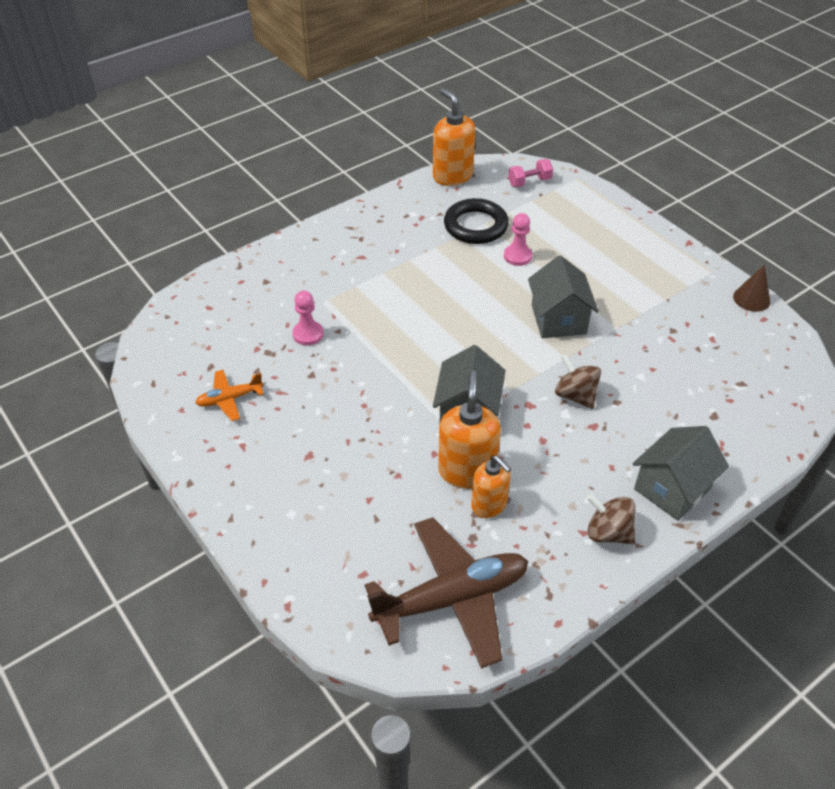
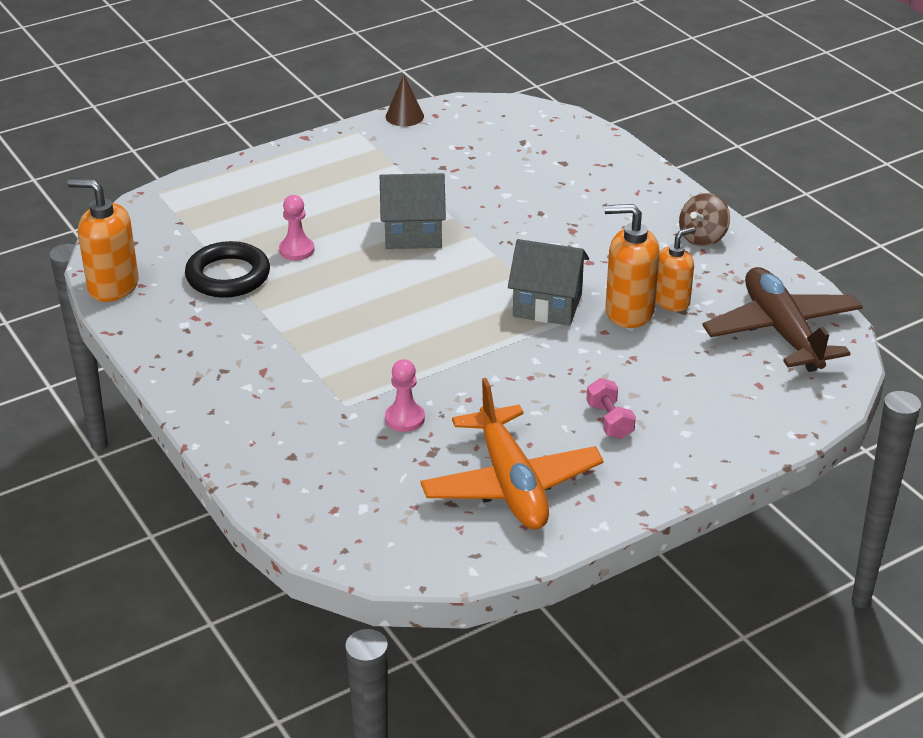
camera: 85 degrees left, 10 degrees down
orange plane [195,370,264,421] -> orange plane [420,378,604,530], size x2.07
orange soap dispenser [433,88,476,186] -> orange soap dispenser turned 45 degrees clockwise [67,179,139,302]
pink dumbbell [508,159,553,187] -> pink dumbbell moved to [586,378,636,439]
brown spinning top [555,354,601,409] -> none
grey house [633,426,729,521] -> none

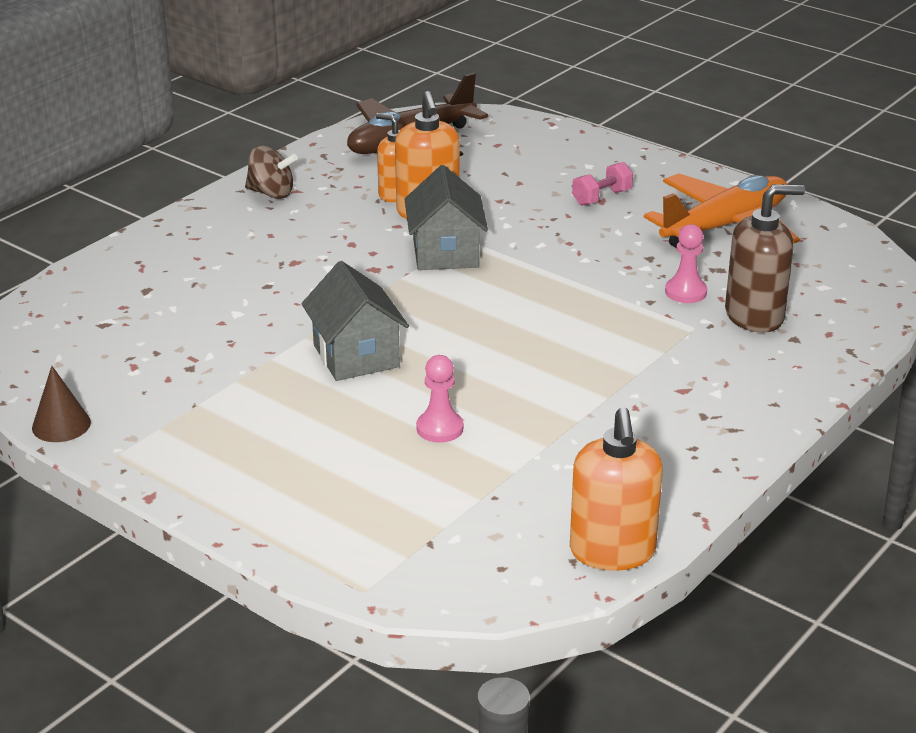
camera: 110 degrees left, 5 degrees down
black ring [185,241,270,298] -> none
none -> brown soap dispenser [725,184,805,333]

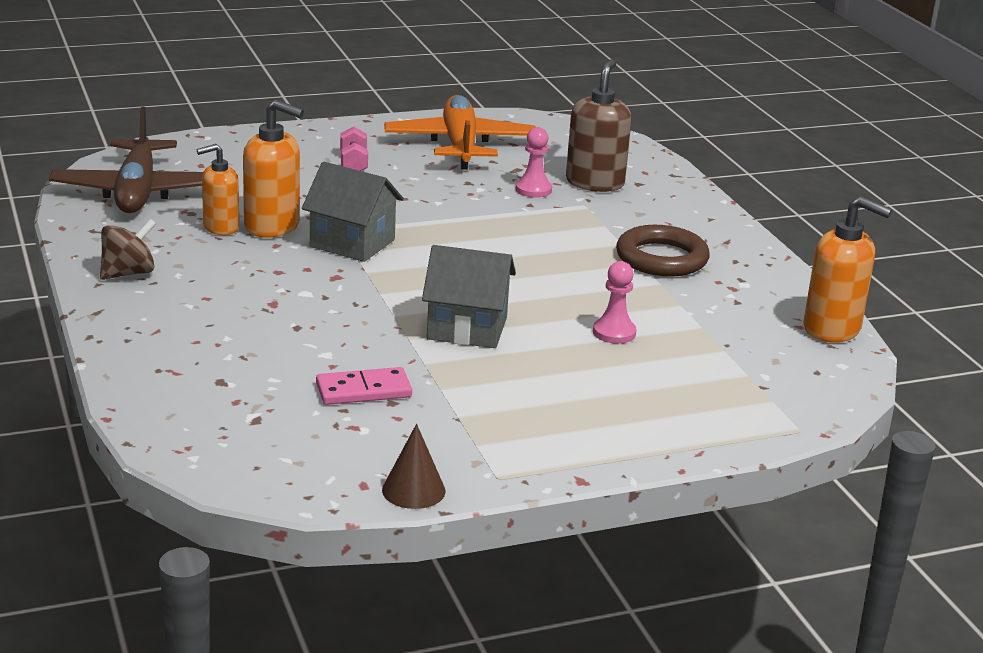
camera: 60 degrees left, 5 degrees down
none -> pink domino [316,367,412,405]
none -> brown ring [616,225,710,277]

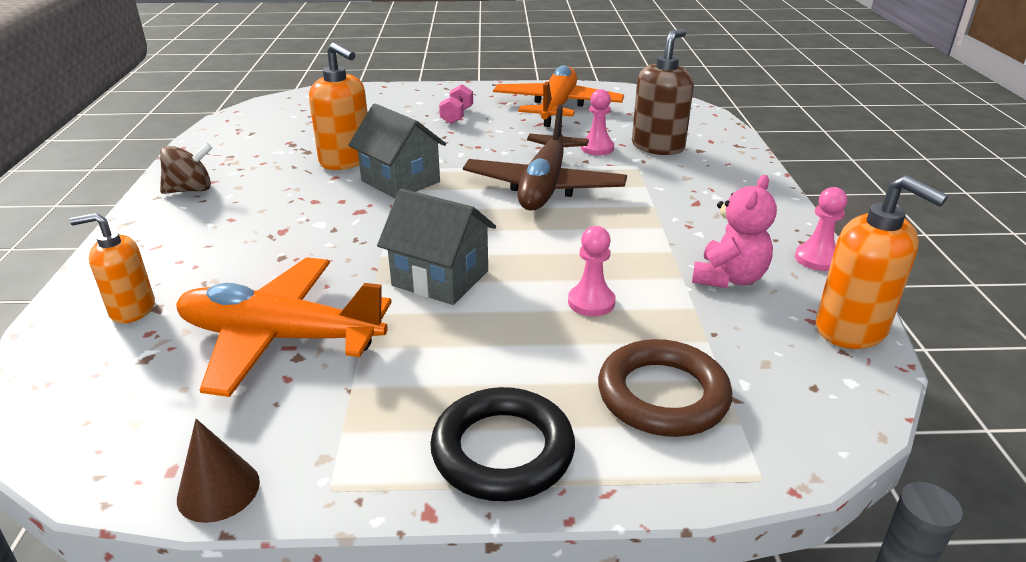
camera: 20 degrees right, 5 degrees up
brown plane [49,107,203,213] -> brown plane moved to [463,104,627,211]
orange soap dispenser [197,144,239,235] -> orange soap dispenser moved to [69,213,155,323]
pink domino [316,367,412,405] -> orange plane [176,257,392,397]
brown ring [616,225,710,277] -> brown ring moved to [598,339,732,437]
none -> black ring [430,387,575,501]
none -> pink teddy bear [692,175,777,288]
none -> pink pawn [795,187,847,271]

